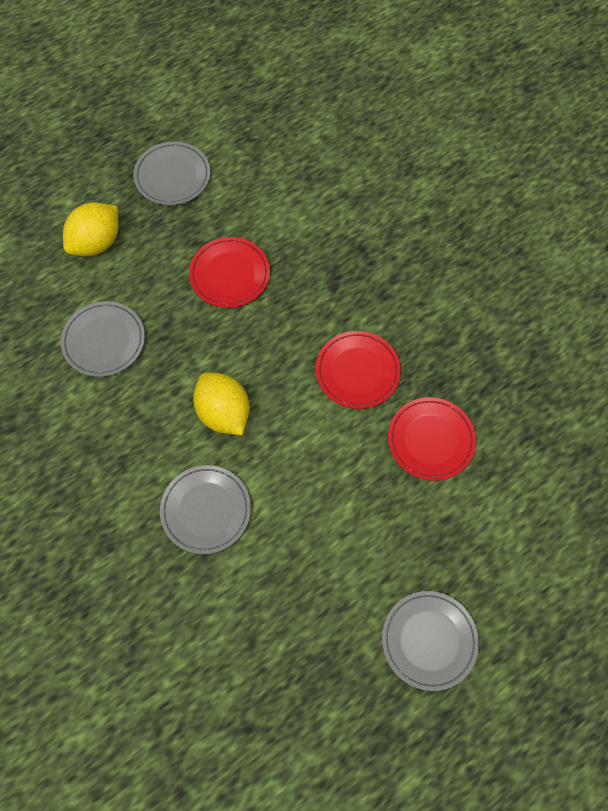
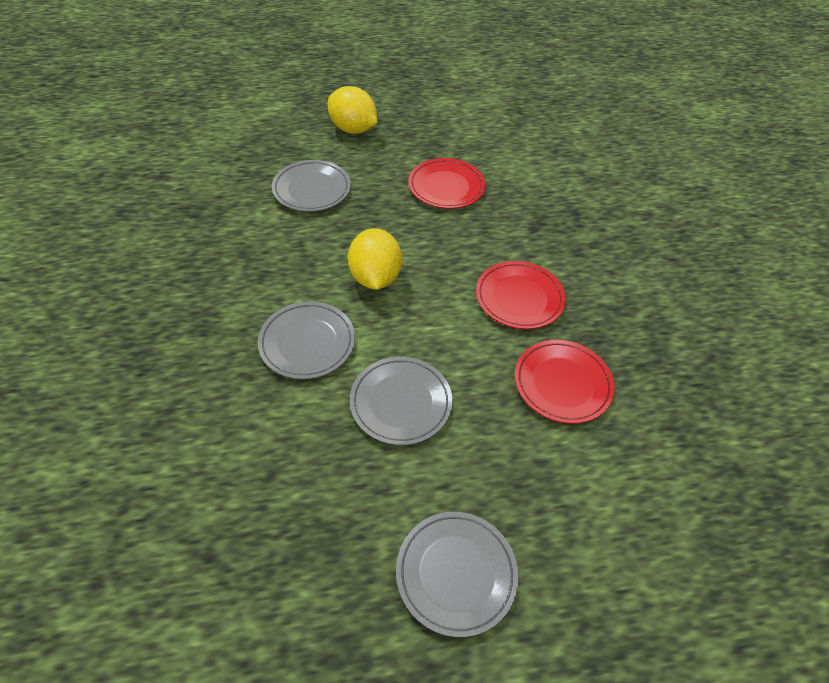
camera: 25 degrees right, 15 degrees down
yellow lemon [63,203,118,256] -> yellow lemon turned 60 degrees clockwise [328,86,377,134]
grey plate [133,142,210,205] -> grey plate moved to [350,357,452,445]

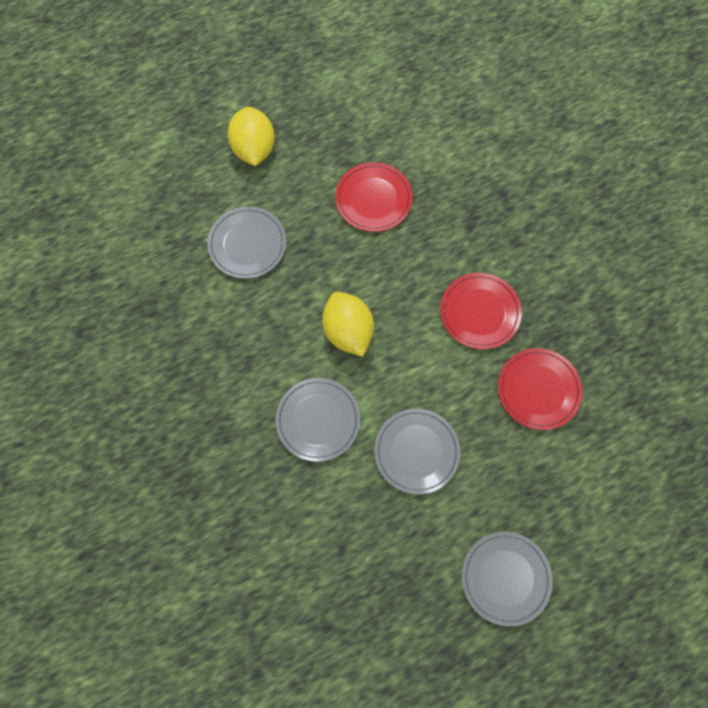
camera: 15 degrees left, 20 degrees up
yellow lemon [328,86,377,134] -> yellow lemon turned 60 degrees clockwise [227,107,275,166]

